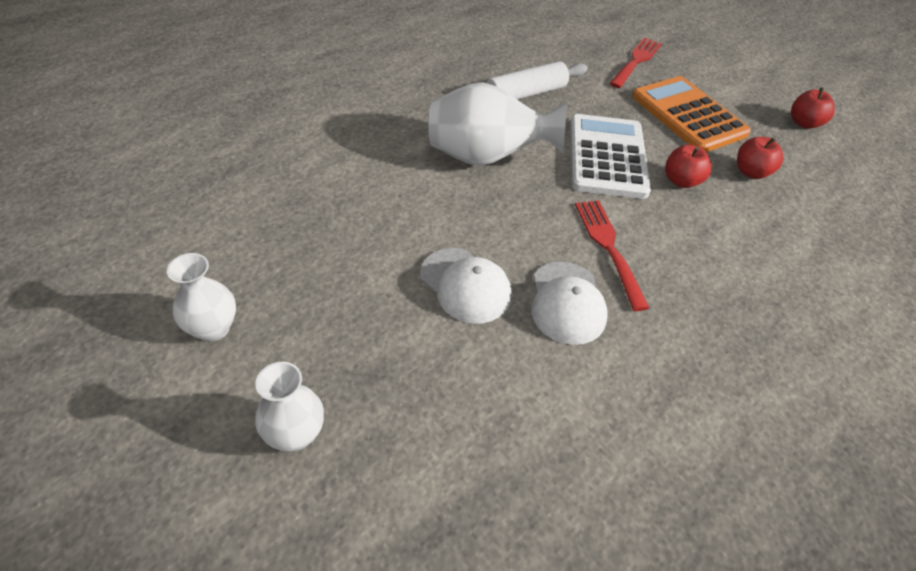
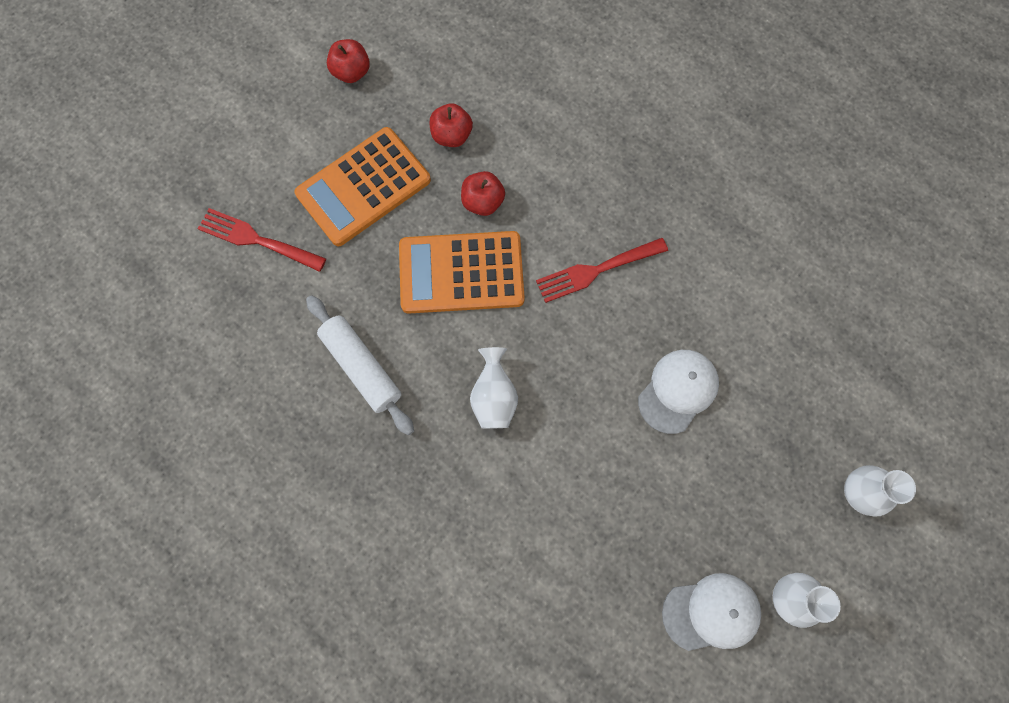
camera: 95 degrees left, 25 degrees up
white vase [428,82,567,166] -> white vase [470,347,518,429], size x0.56
white cap [531,262,608,345] -> white cap moved to [662,573,761,651]
white calculator [570,114,651,199] -> orange calculator [399,231,525,313]

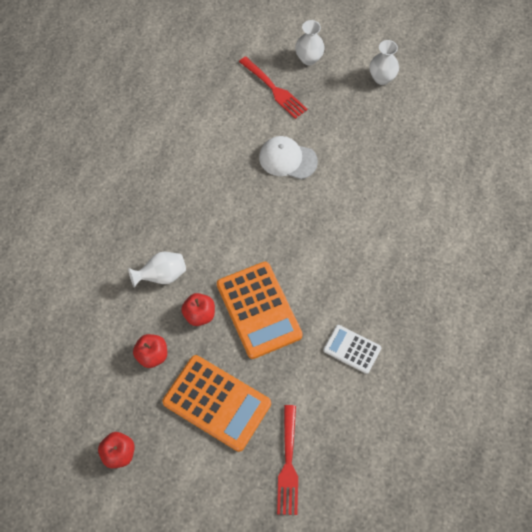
camera: 110 degrees left, 10 degrees down
white rolling pin [306,295,414,435] -> white calculator [323,325,381,374]
white vase [470,347,518,429] -> white vase moved to [128,252,186,288]
red fork [536,238,668,303] -> red fork moved to [239,56,308,119]
white cap [662,573,761,651] -> none

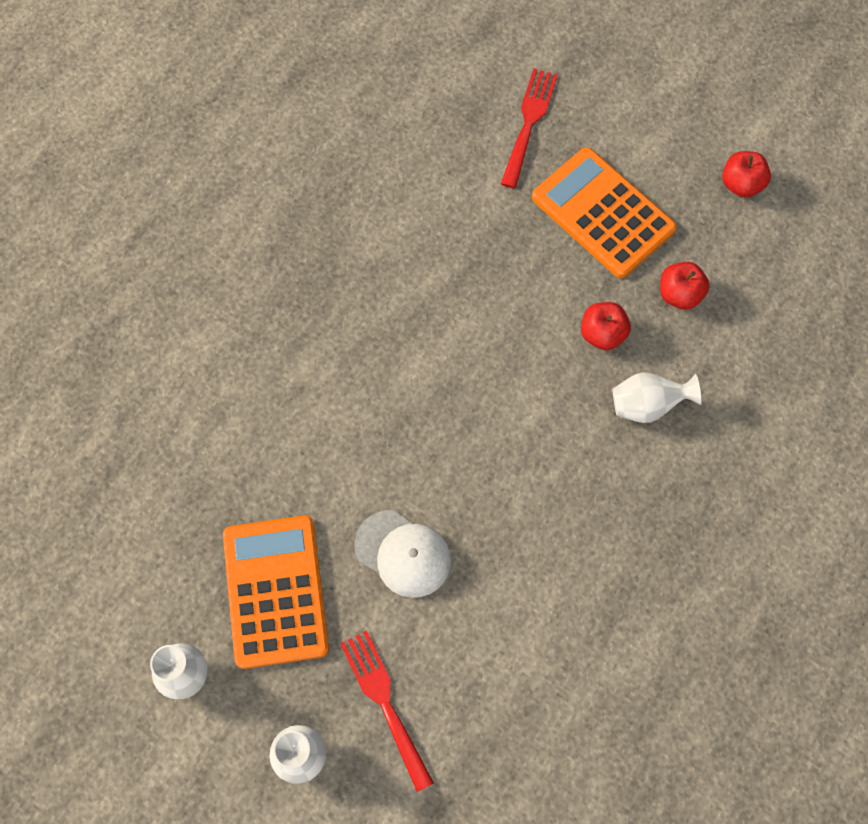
camera: 165 degrees left, 5 degrees up
orange calculator [217,262,303,359] -> orange calculator moved to [223,515,329,669]
white calculator [323,325,381,374] -> none

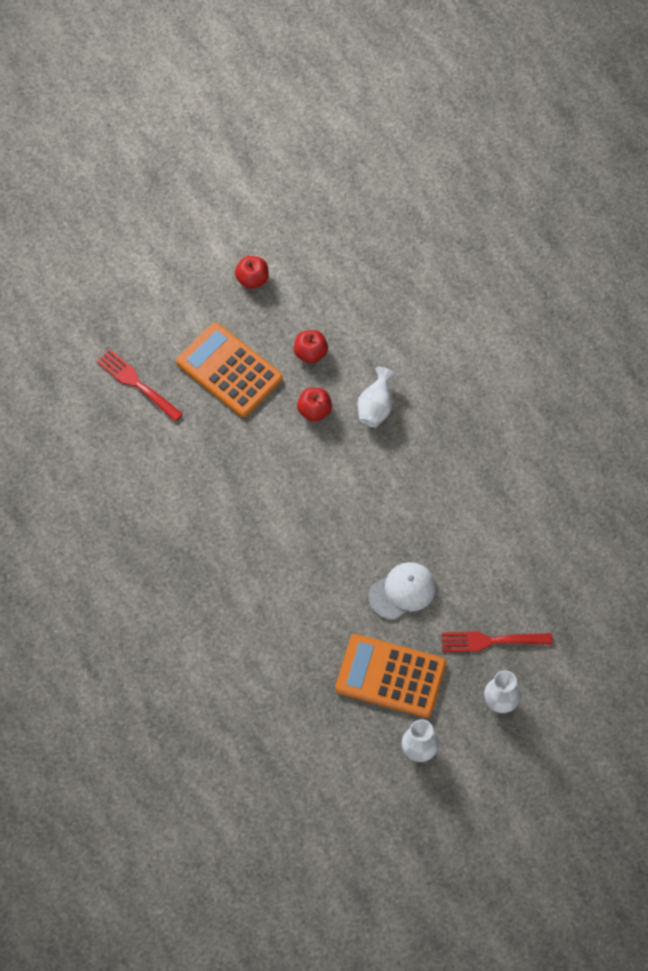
camera: 65 degrees left, 5 degrees down
orange calculator [532,147,677,279] -> orange calculator turned 60 degrees clockwise [176,323,282,417]

